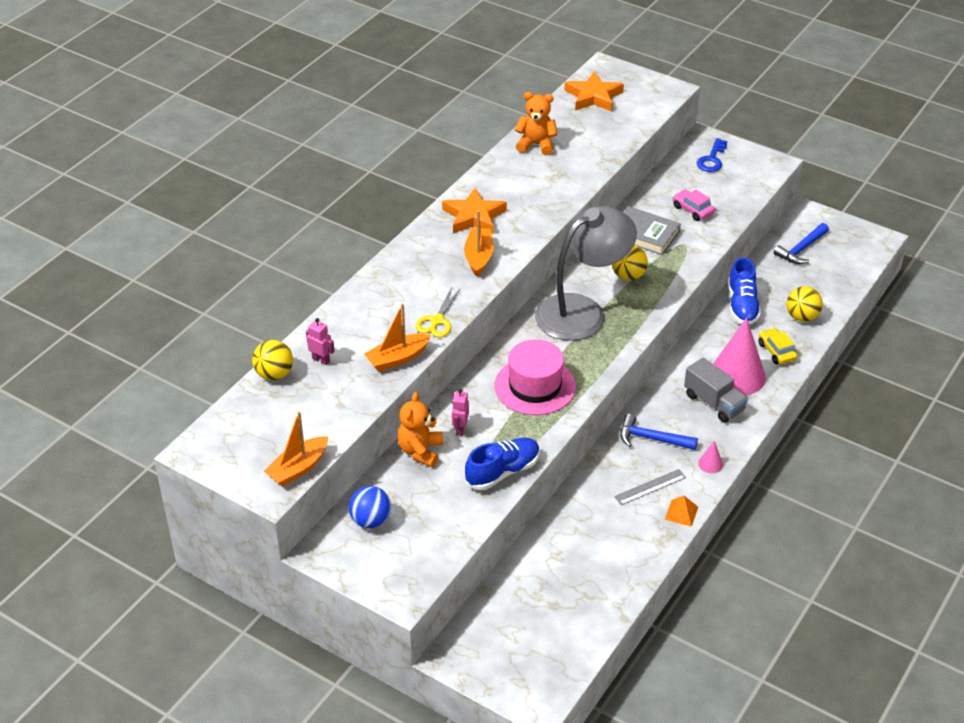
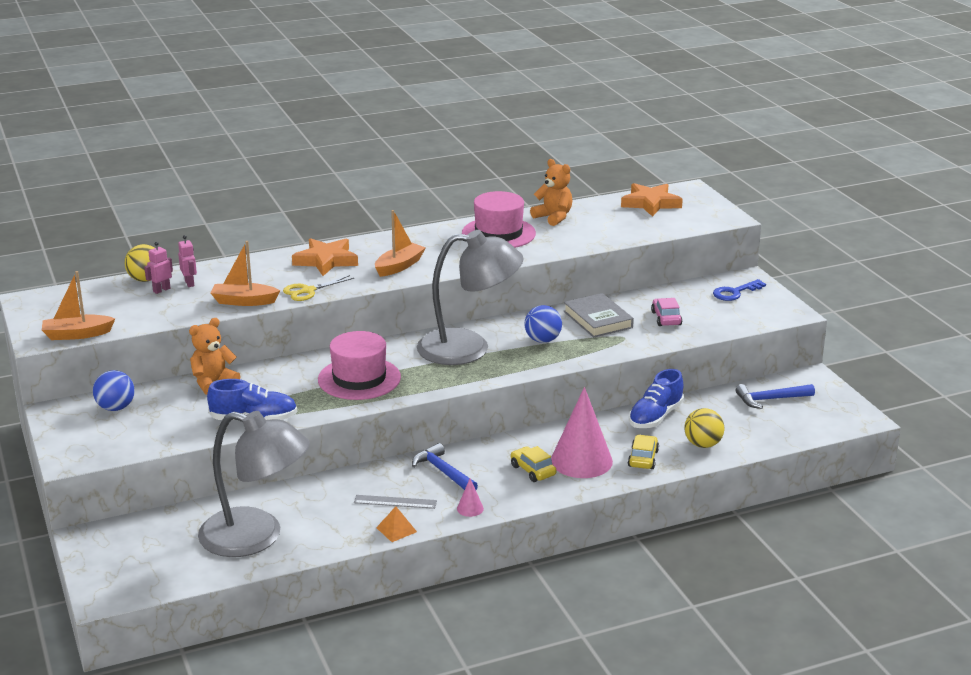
camera: 35 degrees right, 15 degrees down
orange star [442,188,507,234] -> orange star moved to [292,238,358,276]
pink robot [452,389,469,436] -> pink robot moved to [144,242,173,294]
yellow ball [612,245,648,281] -> blue ball [525,305,562,343]
grey truck [684,358,748,423] -> yellow car [511,446,556,482]
none -> grey lamp [198,411,310,557]
none -> pink hat [462,191,536,248]

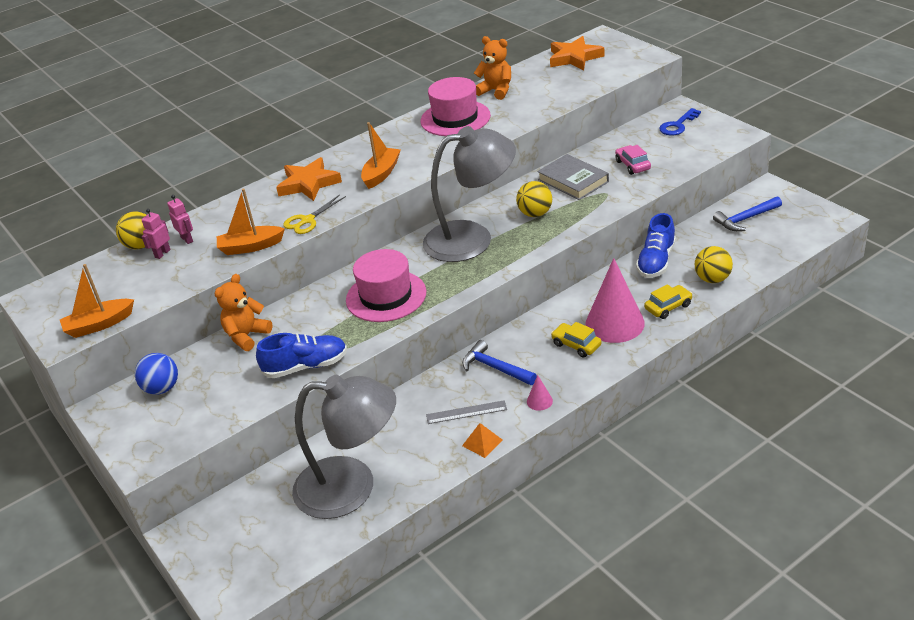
camera: 10 degrees left, 10 degrees up
blue ball [525,305,562,343] -> yellow ball [516,181,552,217]
yellow car [628,435,659,469] -> yellow car turned 60 degrees clockwise [644,284,693,319]

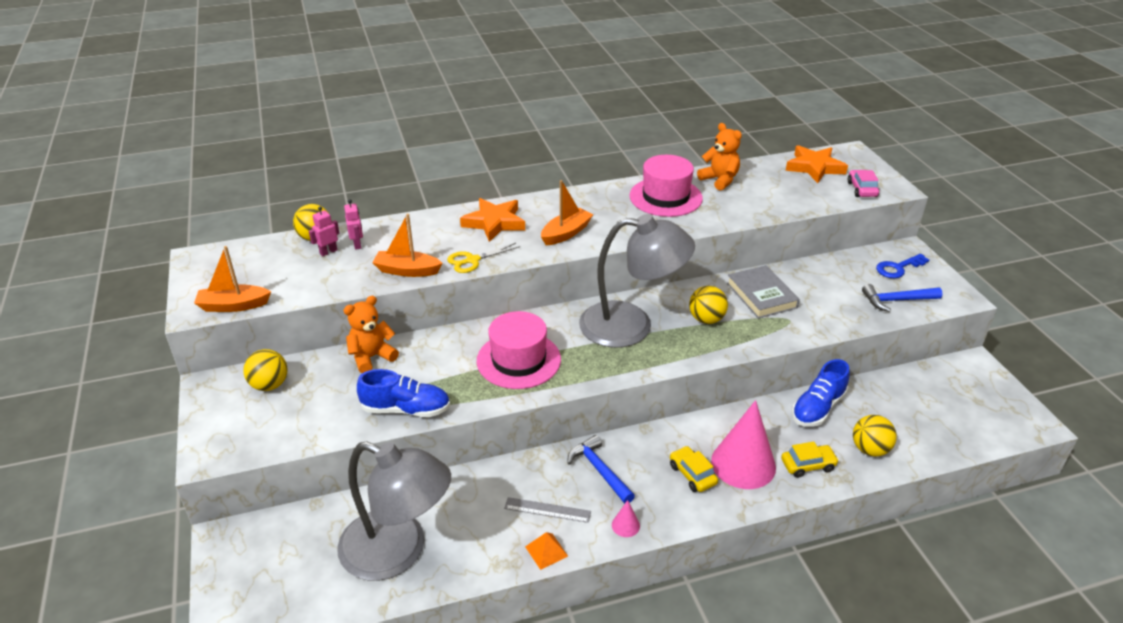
camera: 15 degrees right, 0 degrees up
blue ball [135,353,178,395] -> yellow ball [243,349,288,391]
pink car [615,145,651,175] -> pink car moved to [848,170,879,197]
blue hammer [713,196,782,231] -> blue hammer moved to [862,284,942,312]

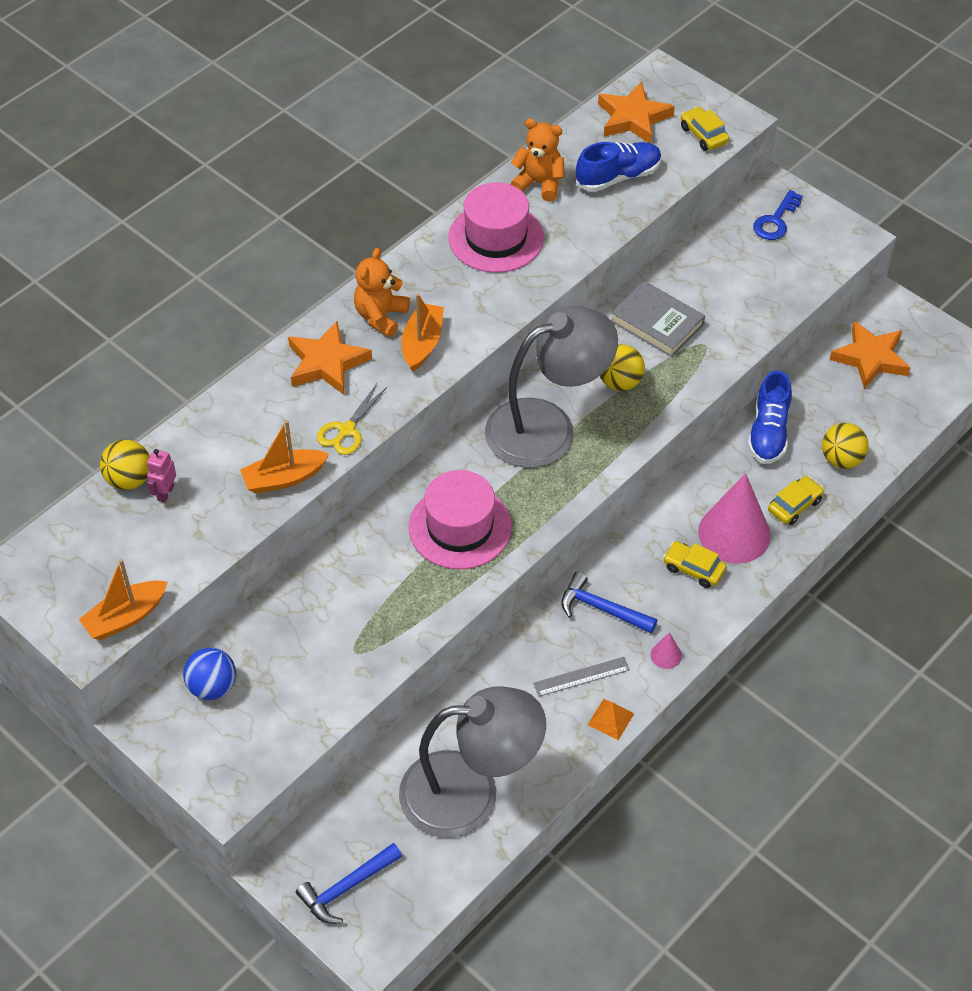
camera: 30 degrees left, 15 degrees up
yellow ball [243,349,288,391] -> blue ball [183,648,236,700]
pink robot [344,199,363,250] -> none
orange teddy bear [344,296,399,373] -> orange teddy bear moved to [354,248,410,337]
blue shoe [357,369,450,417] -> blue shoe moved to [576,142,662,192]
pink car [848,170,879,197] -> yellow car [681,106,729,151]
blue hammer [862,284,942,312] -> blue hammer moved to [296,843,402,924]
none -> orange star [830,321,911,389]

